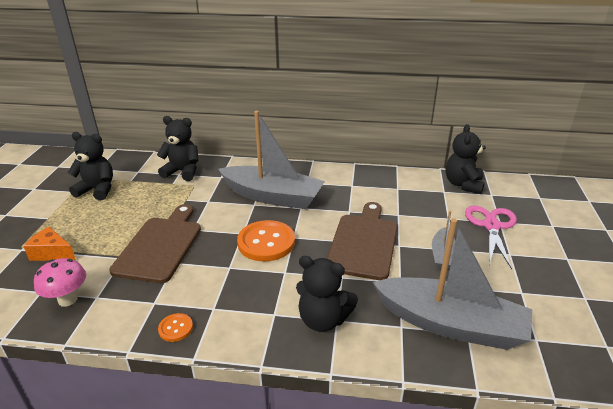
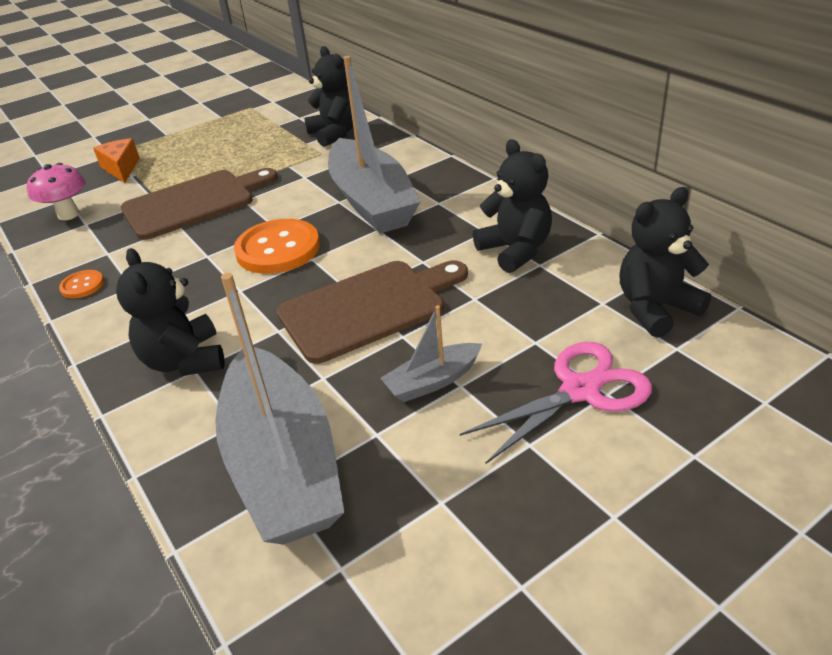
camera: 50 degrees right, 5 degrees up
black teddy bear [68,132,113,200] -> black teddy bear moved to [473,139,552,273]

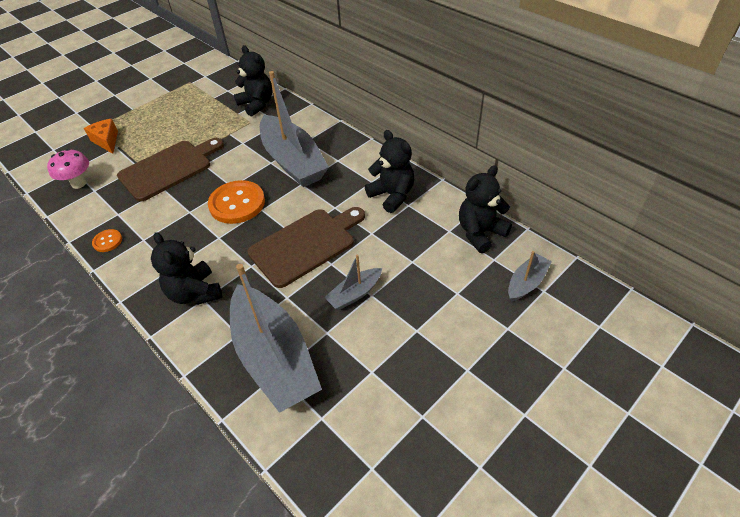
camera: 10 degrees left, 10 degrees up
pink scissors [460,342,652,464] -> none
none -> grey boat [508,251,552,302]

